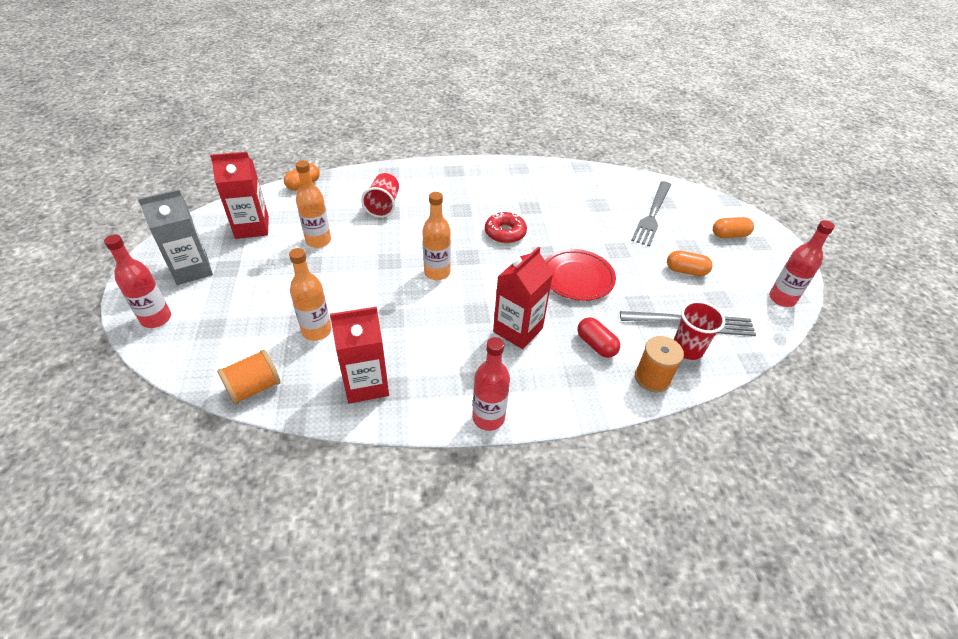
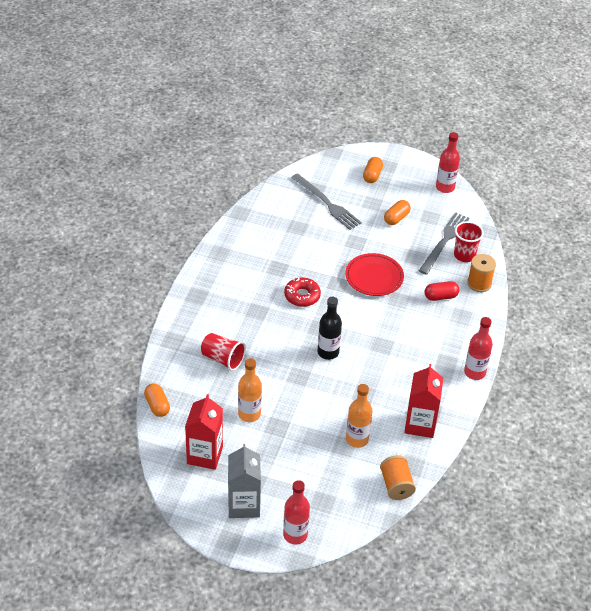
camera: 65 degrees left, 0 degrees up
orange bottle [422,192,451,280] -> black bottle [317,297,342,360]
red carton [493,246,553,349] -> none

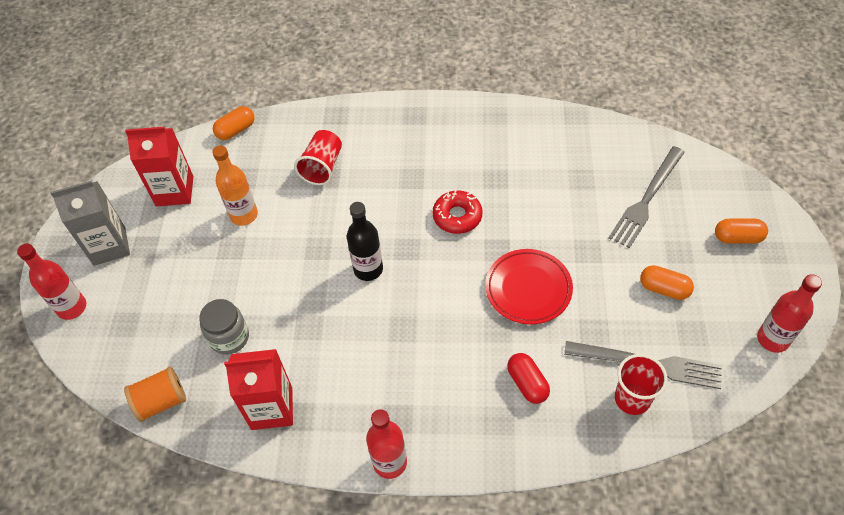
camera: 80 degrees right, 10 degrees up
orange bottle [346,384,372,448] -> grey jar [199,299,249,355]
orange spool [467,254,496,292] -> none

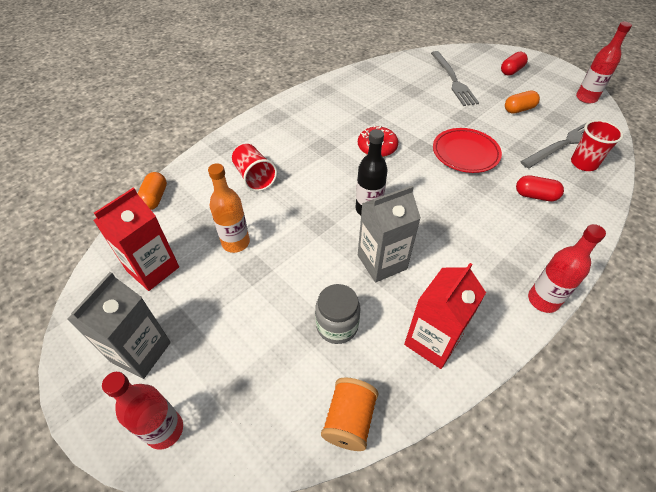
camera: 50 degrees left, 5 degrees down
orange capsule [715,219,768,244] -> red capsule [501,51,528,76]
none -> grey carton [358,185,421,282]

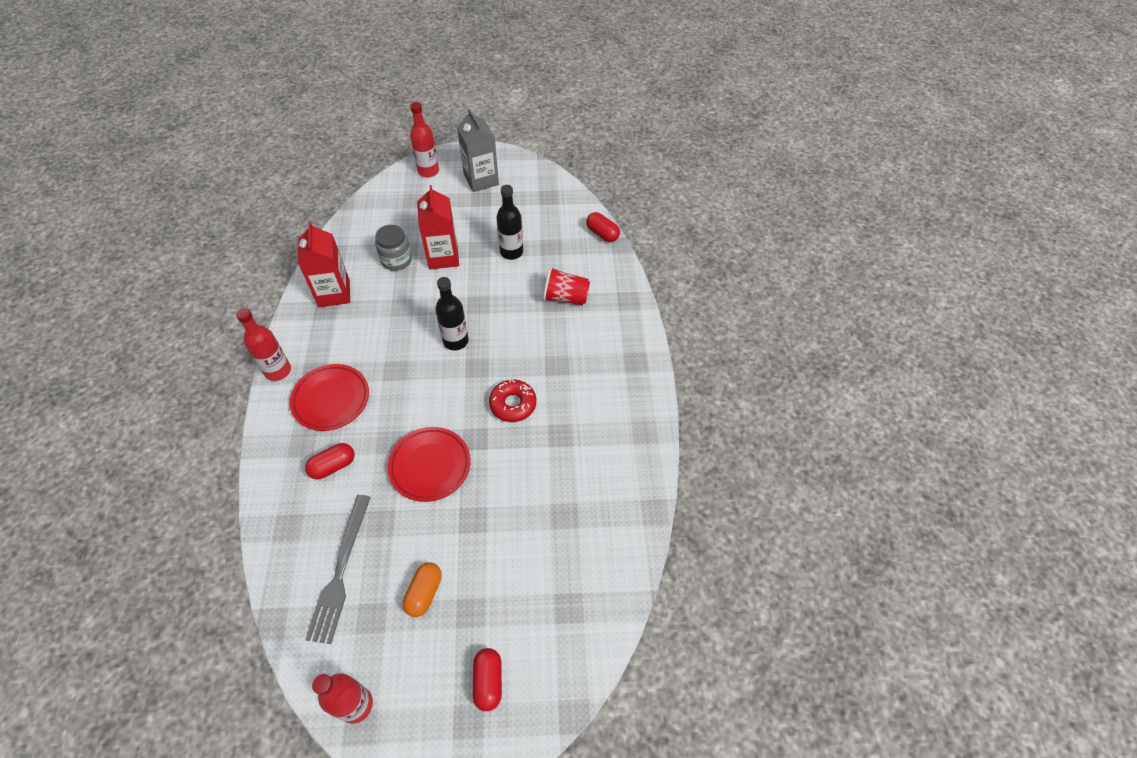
camera: 130 degrees right, 5 degrees up
red carton [93,188,179,291] -> red carton moved to [417,185,459,270]
orange capsule [137,172,167,210] -> red capsule [586,212,620,242]
orange bottle [208,163,250,253] -> black bottle [496,185,523,260]
orange spool [321,377,379,451] -> none
grey carton [358,185,421,282] -> none
grey fork [431,51,479,106] -> none
red cup [571,120,624,171] -> none
none -> red plate [290,364,369,431]

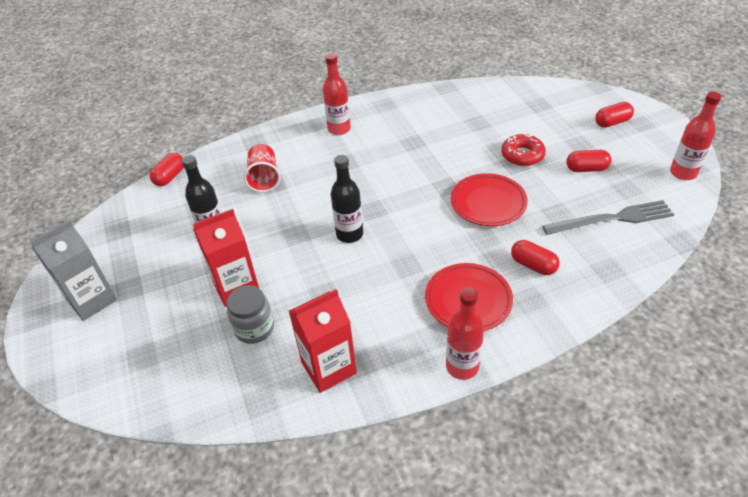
camera: 105 degrees left, 10 degrees down
orange capsule [403,563,442,617] -> red capsule [566,150,612,172]
red bottle [410,102,439,178] -> red bottle moved to [323,53,351,135]
red donut [489,379,536,422] -> red donut moved to [501,133,546,166]

